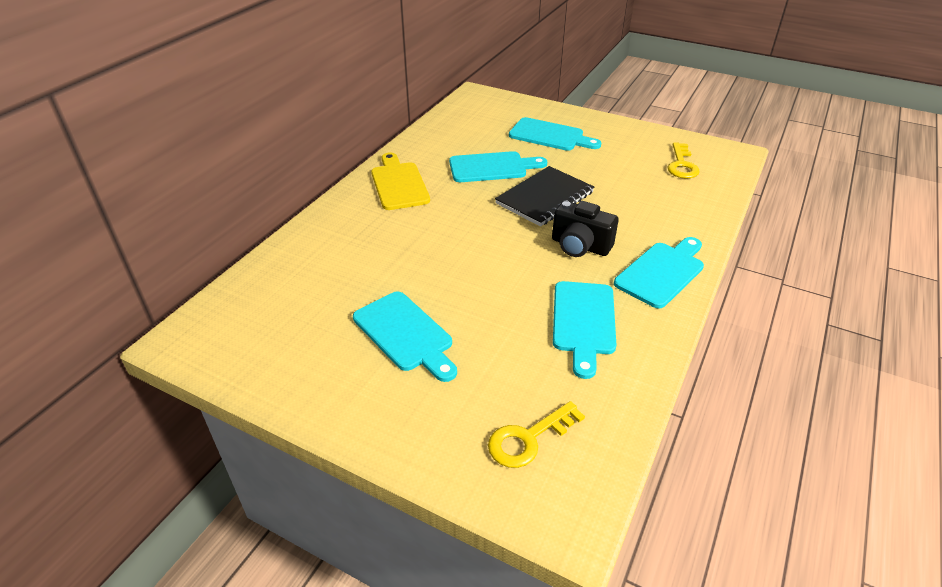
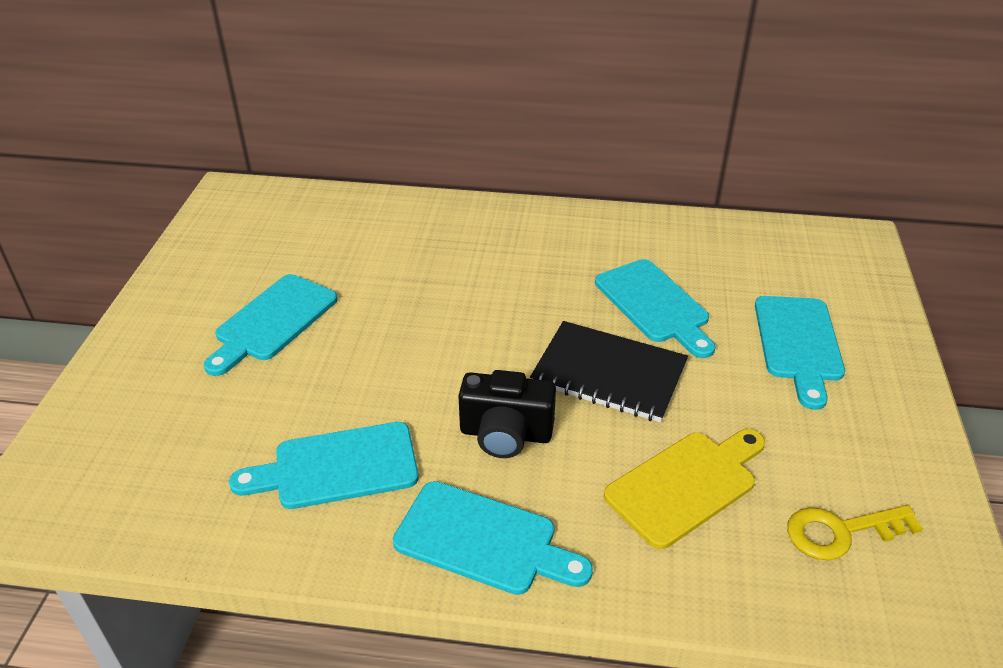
camera: 70 degrees right, 0 degrees up
yellow cutting board [371,152,430,210] -> yellow cutting board moved to [604,429,765,549]
yellow key [488,401,585,468] -> none
black camera [552,201,619,257] -> black camera turned 90 degrees counterclockwise [458,370,556,458]

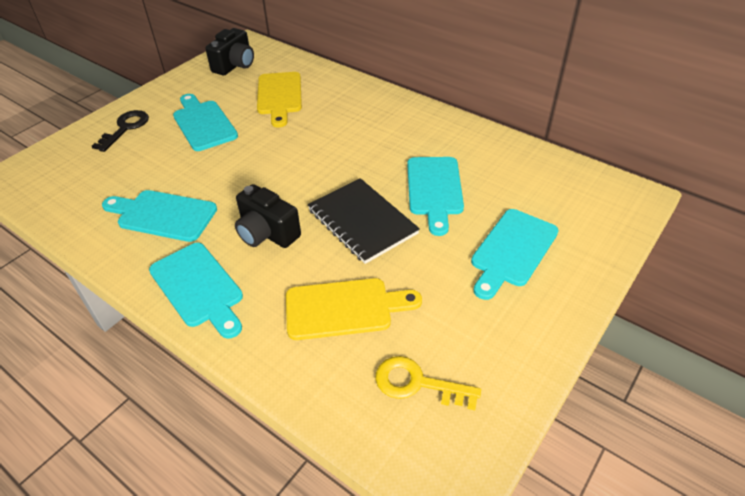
camera: 30 degrees right, 5 degrees up
turquoise cutting board [203,274,338,376] -> turquoise cutting board turned 90 degrees clockwise [173,94,238,151]
none -> black key [92,110,149,152]
none -> black camera [205,28,254,76]
none -> yellow cutting board [257,72,302,127]

